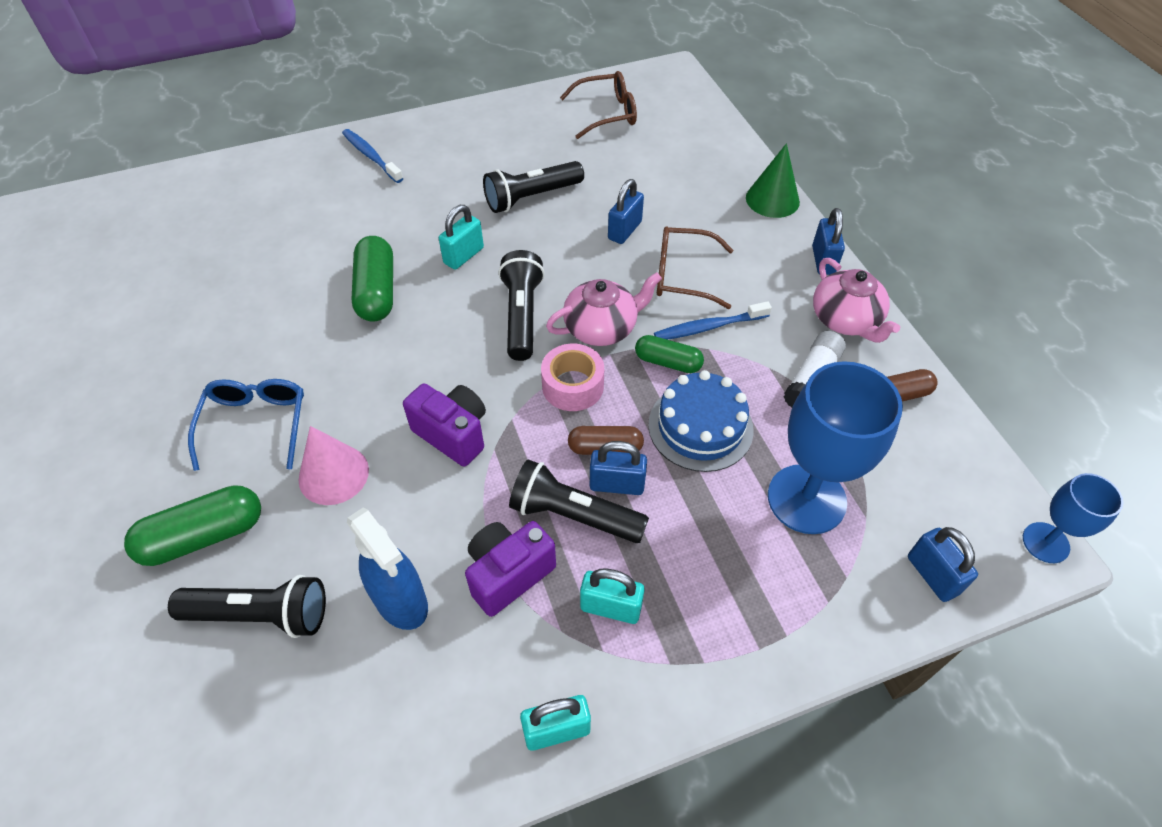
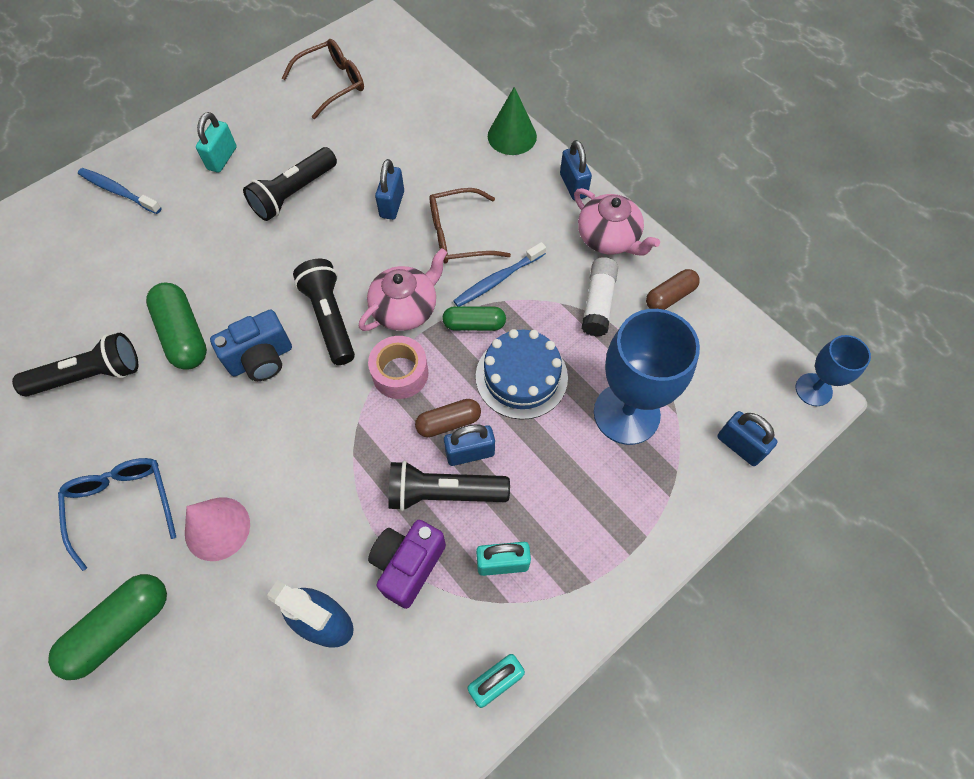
camera: 20 degrees left, 10 degrees up
black flashlight [168,575,326,638] -> black flashlight moved to [12,333,138,397]
purple camera [403,383,486,467] -> none
turquoise padlock [439,205,484,270] -> turquoise padlock moved to [196,112,237,173]
none -> blue camera [210,310,292,381]

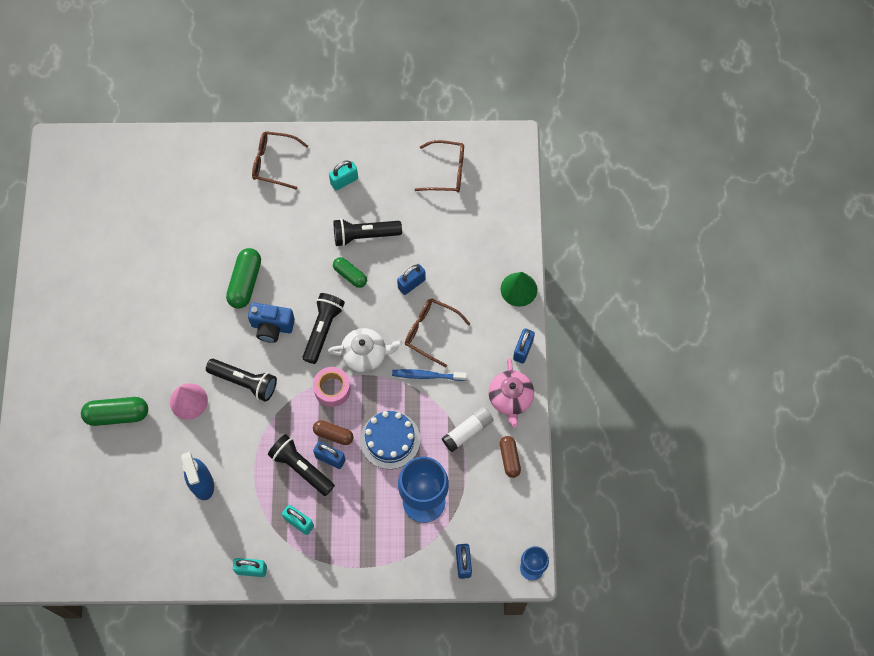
camera: 40 degrees right, 5 degrees up
black flashlight [12,333,138,397] -> black flashlight moved to [206,359,277,402]
blue glasses [58,458,176,571] -> none
blue toothbrush [78,168,161,214] -> brown glasses [252,131,308,190]
pink teapot [359,248,447,331] -> white teapot [328,328,403,372]
purple camera [368,520,446,609] -> none
green capsule [442,306,506,331] -> green capsule moved to [333,257,367,288]
brown capsule [646,269,700,310] -> brown capsule turned 75 degrees clockwise [500,436,521,478]

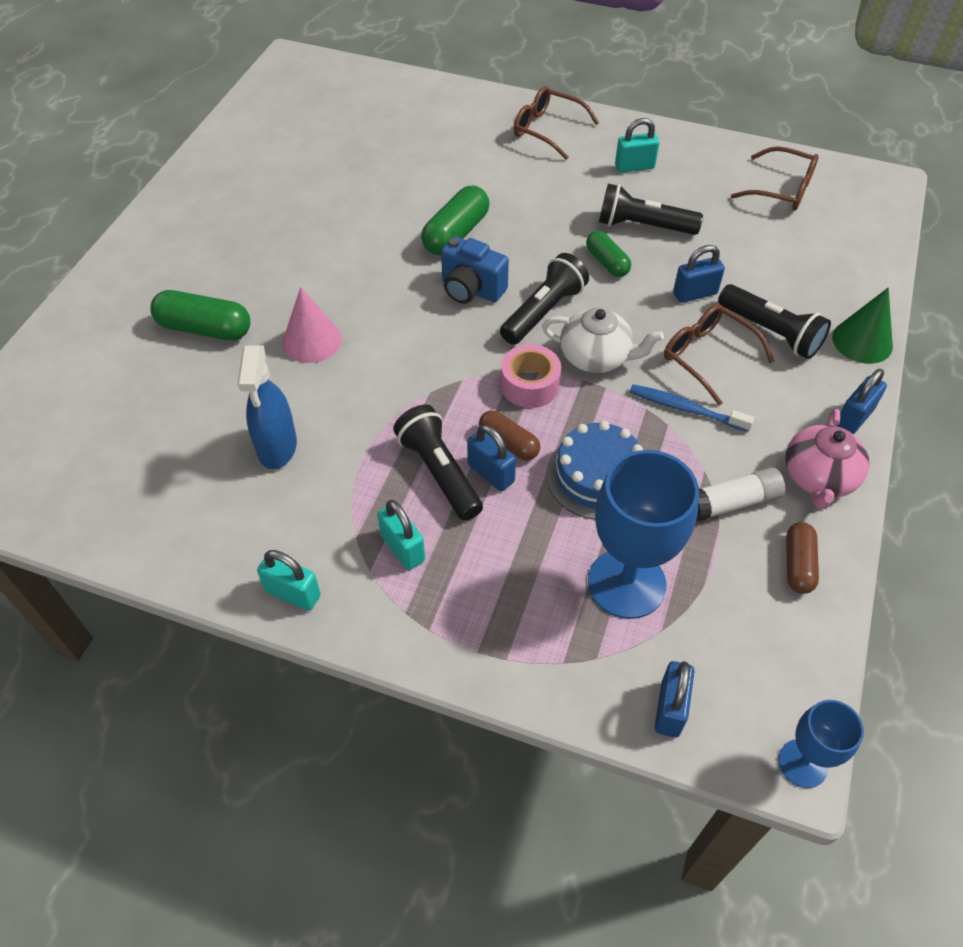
camera: 20 degrees right, 15 degrees down
black flashlight [206,359,277,402] -> black flashlight moved to [718,284,831,359]

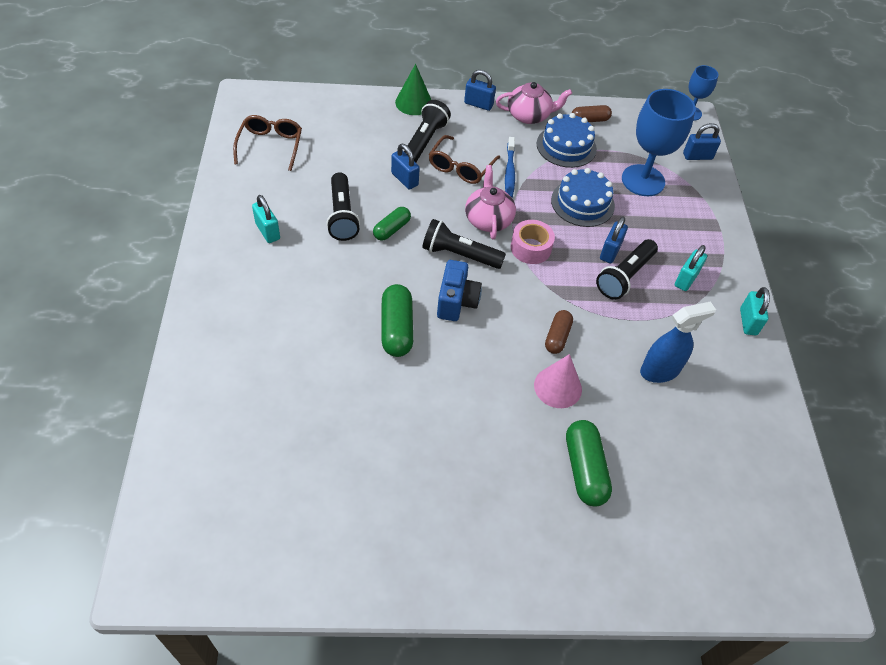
camera: 115 degrees left, 0 degrees up
green capsule [421,185,489,255] -> green capsule turned 75 degrees clockwise [382,284,413,357]
brown capsule [479,410,540,460] -> brown capsule moved to [545,310,573,354]
brown glasses [514,86,599,160] -> none
white teapot [542,307,664,373] -> pink teapot [465,165,516,240]
white glue stick [696,467,785,521] -> blue cake [537,113,597,168]

